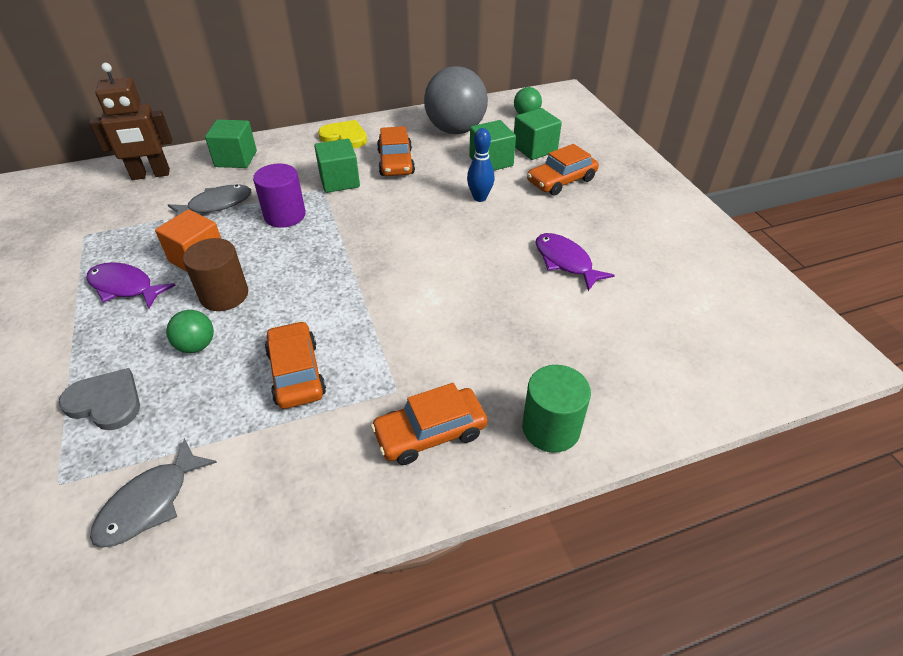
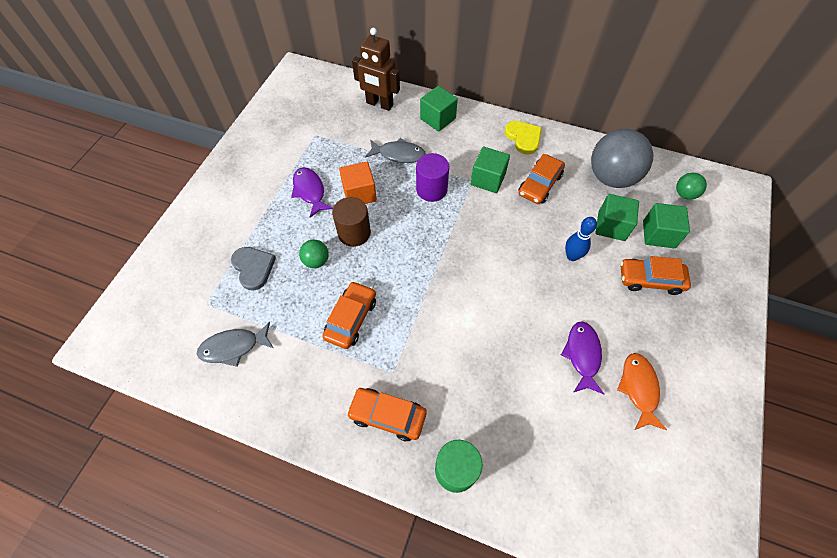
camera: 40 degrees right, 15 degrees up
none -> orange fish [617,353,667,430]

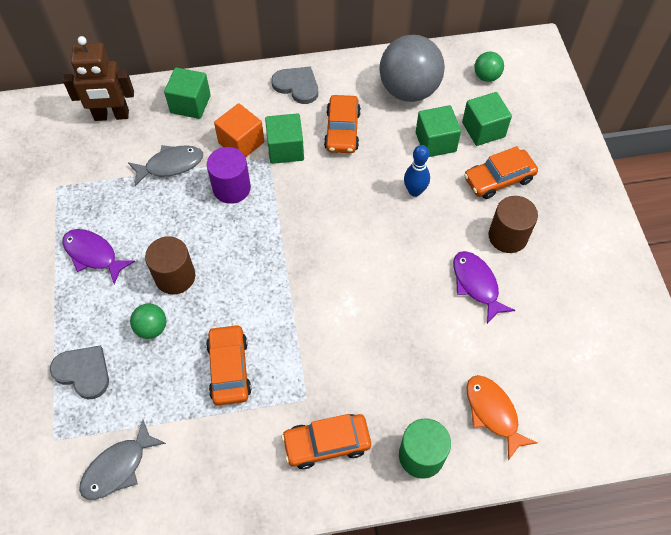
camera: 30 degrees left, 0 degrees up
orange cube [339,162,377,204] -> orange cube moved to [214,103,264,157]
yellow heart [505,121,542,155] -> grey heart [271,66,318,104]
orange fish [617,353,667,430] -> orange fish moved to [466,375,538,461]
none -> brown cylinder [489,196,538,253]

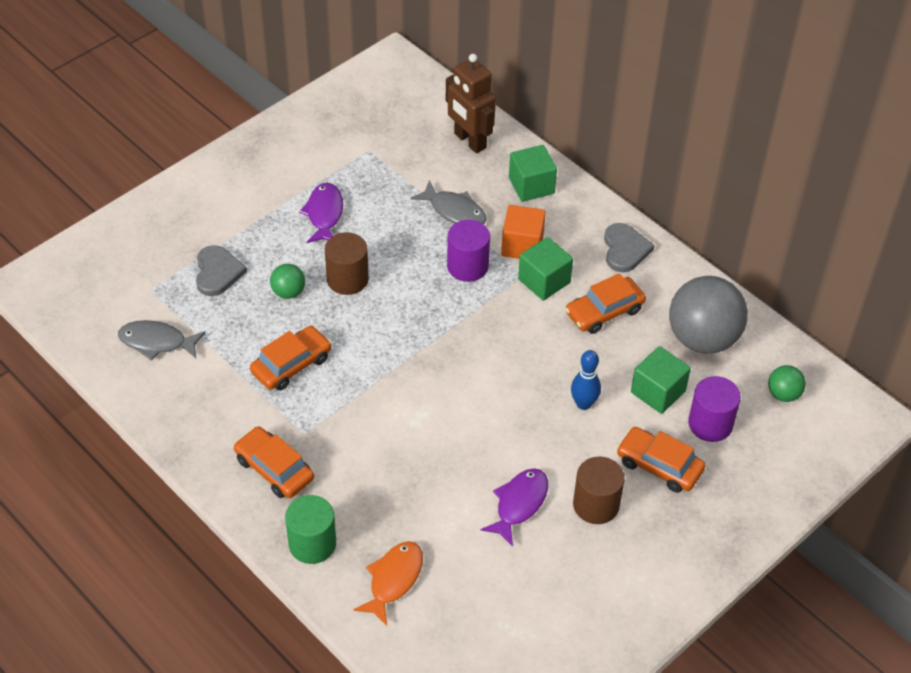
camera: 55 degrees right, 10 degrees down
green cube [462,92,512,146] -> purple cylinder [688,376,741,442]

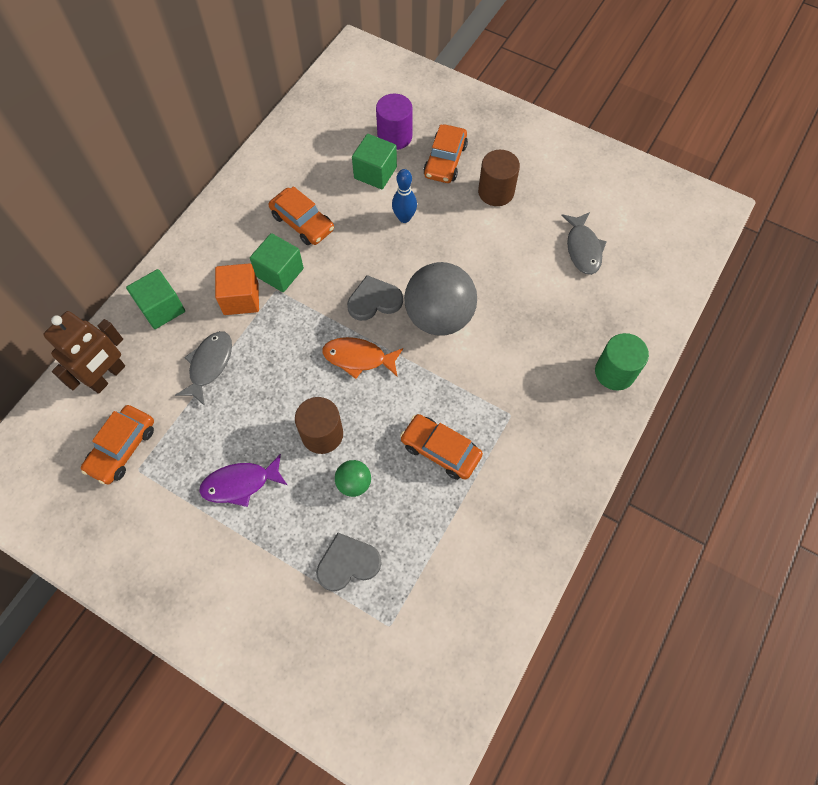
camera: 105 degrees left, 15 degrees up
grey fish [118,320,206,361] -> grey fish moved to [561,212,607,275]
orange car [234,426,314,498] -> orange car moved to [81,405,154,484]
orange fish [353,541,423,626] -> orange fish moved to [322,337,403,379]
purple cylinder [447,220,490,282] -> none
purple fish [480,468,548,546] -> none
grey heart [604,223,654,272] -> grey heart moved to [347,275,403,321]
grey ball [669,276,748,354] -> grey ball moved to [404,262,477,336]
green ball [768,365,806,402] -> none

